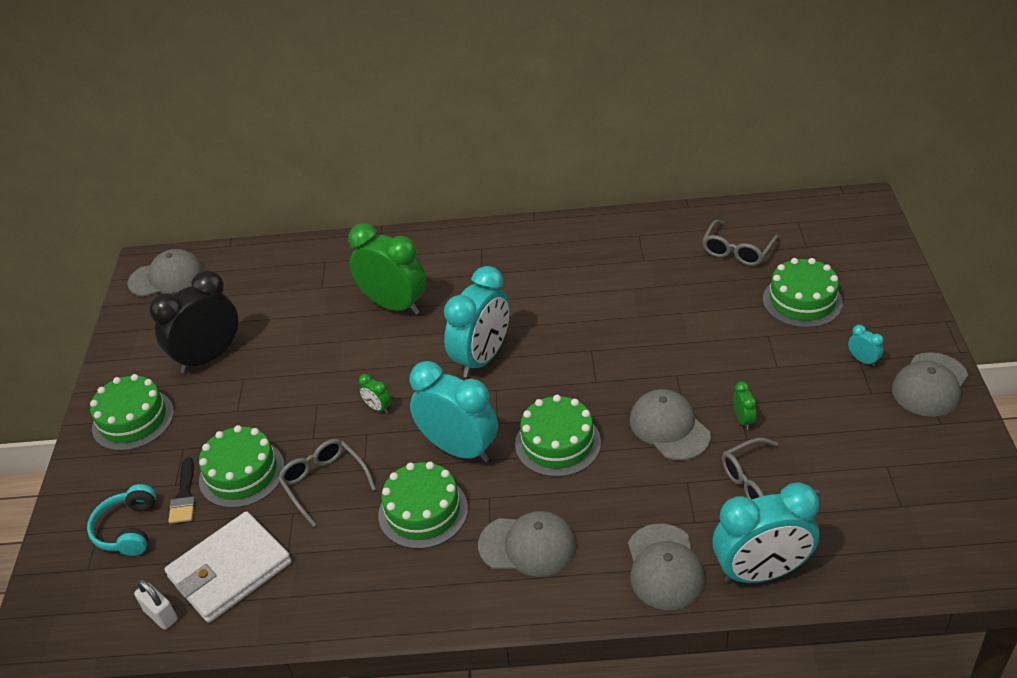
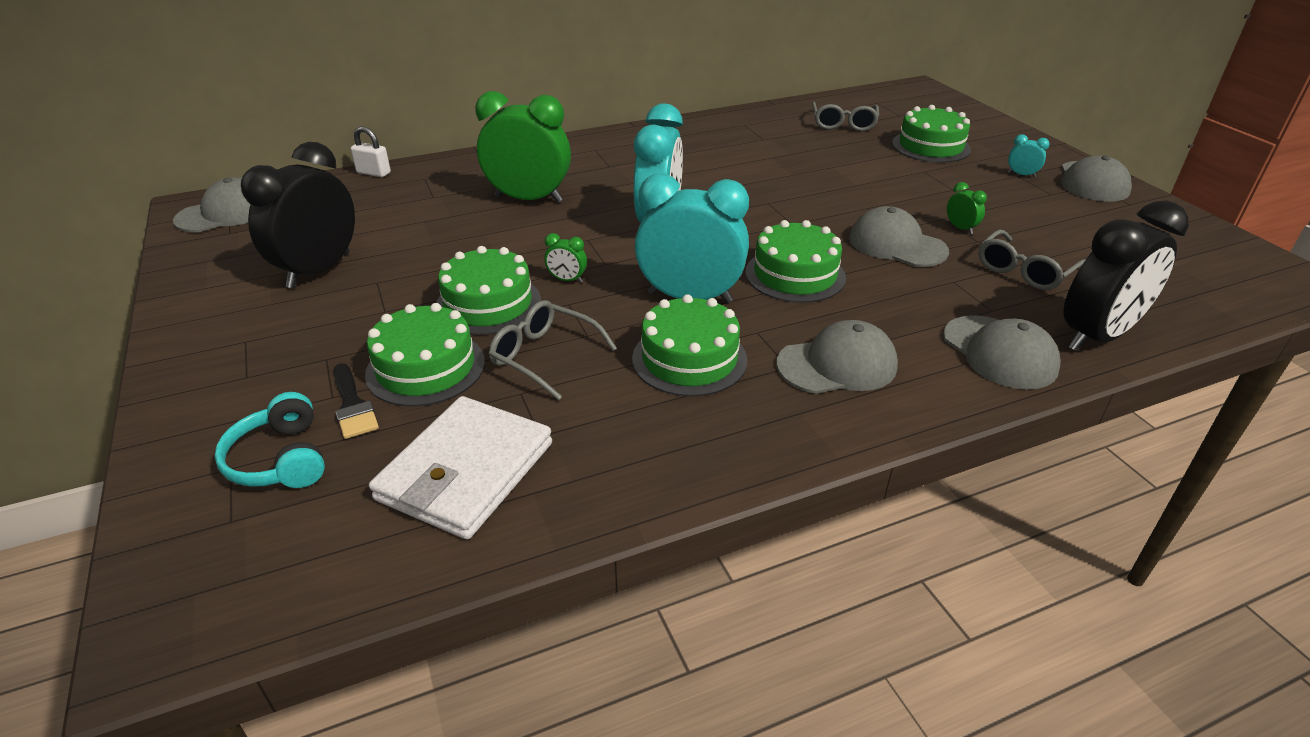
camera: 25 degrees left, 5 degrees down
green cake [90,374,174,451] -> green cake moved to [436,246,541,335]
white padlock [134,579,178,630] -> white padlock moved to [351,126,391,177]
turquoise clock [712,483,819,583] -> black clock [1064,200,1188,351]

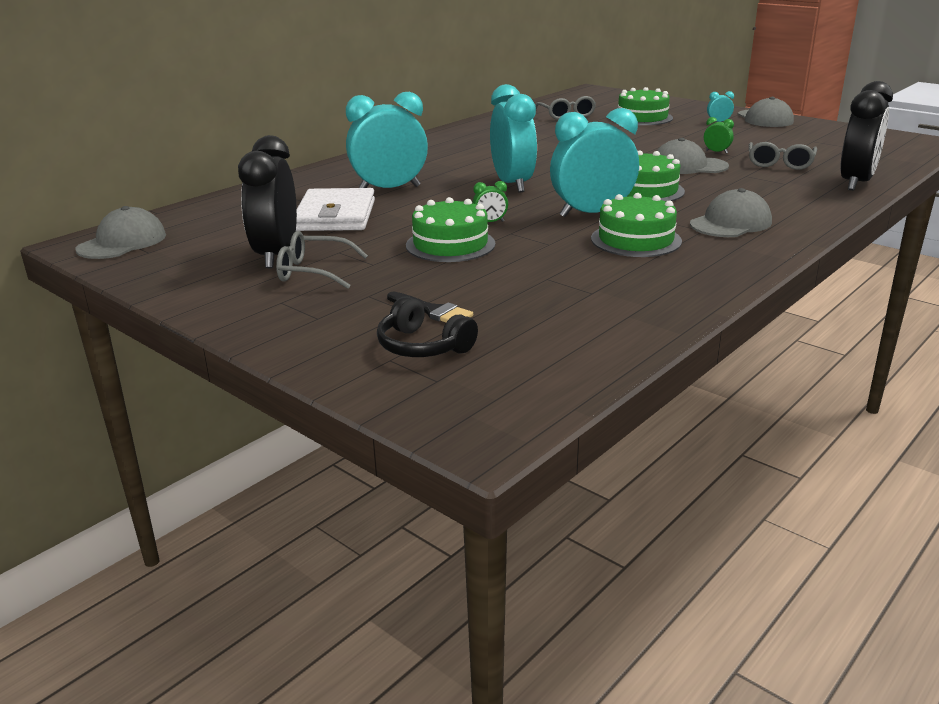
camera: 25 degrees left, 10 degrees down
turquoise headphones [214,392,325,488] -> black headphones [377,296,478,357]
white padlock [351,126,391,177] -> none
green cake [365,303,485,406] -> none
white wallet [369,396,552,540] -> white wallet moved to [296,188,375,231]
green clock [475,91,571,203] -> turquoise clock [346,92,428,188]
grey glasses [489,300,617,400] -> grey glasses moved to [276,231,368,289]
grey cap [943,315,1061,390] -> none

